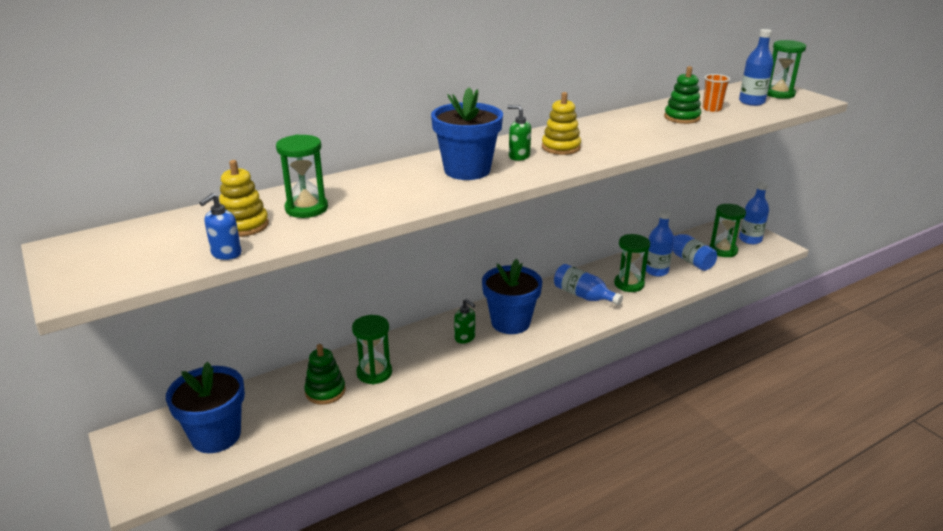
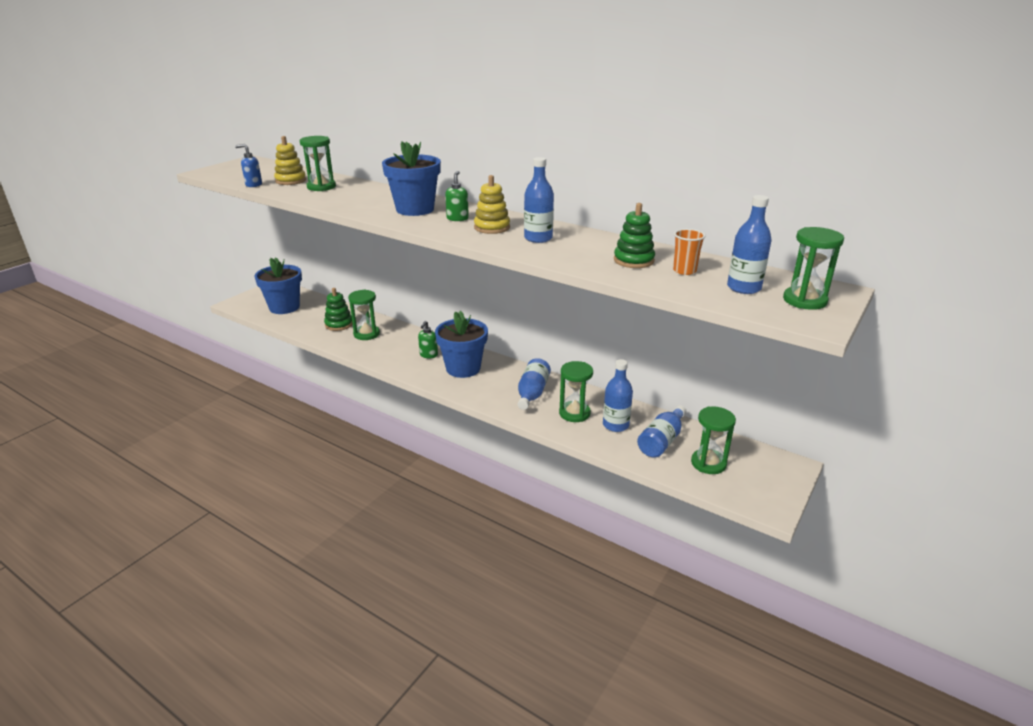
camera: 65 degrees right, 0 degrees up
blue bottle [739,182,769,244] -> blue bottle moved to [524,157,554,243]

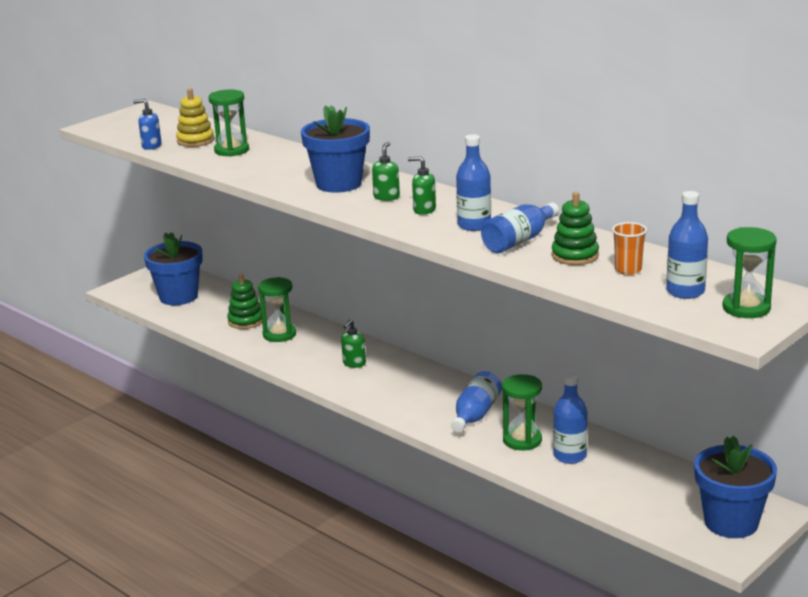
camera: 10 degrees right, 5 degrees down
blue flower pot [435,311,488,378] -> blue flower pot moved to [694,435,777,538]
yellow stacking toy [474,175,510,234] -> green soap dispenser [408,156,436,215]
blue bottle [637,405,686,458] -> blue bottle moved to [481,202,559,253]
green hourglass [691,406,736,474] -> none

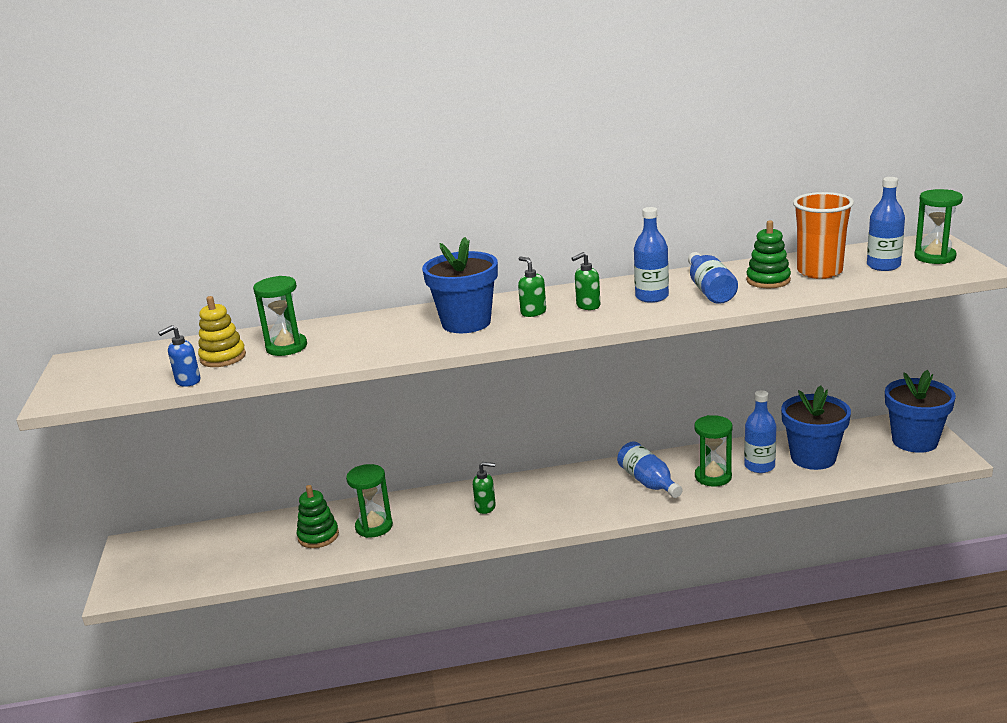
camera: 50 degrees left, 0 degrees up
blue flower pot [144,232,203,305] -> blue flower pot moved to [781,386,851,470]
green soap dispenser [341,319,366,368] -> green soap dispenser turned 60 degrees counterclockwise [473,462,496,514]
orange cup [612,222,647,275] -> orange cup [793,192,854,279], size x1.86

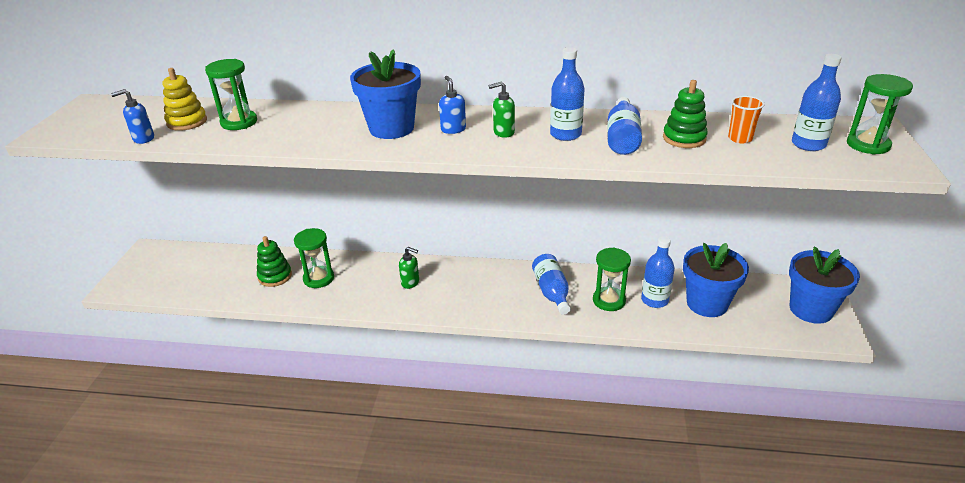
camera: 15 degrees right, 10 degrees up
green soap dispenser [518,257,546,317] -> blue soap dispenser [439,76,466,134]
orange cup [793,192,854,279] -> orange cup [728,96,765,143], size x0.54

